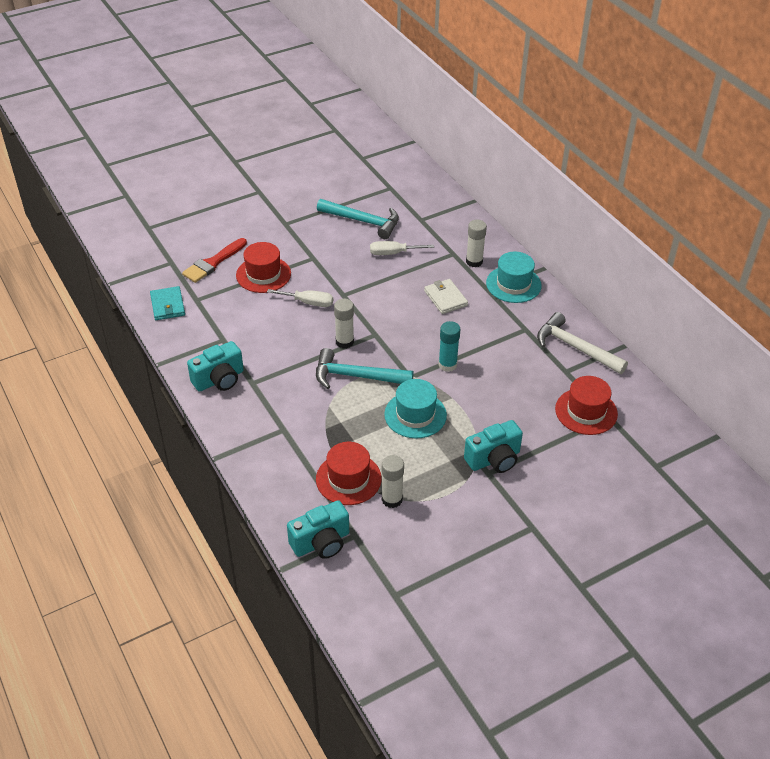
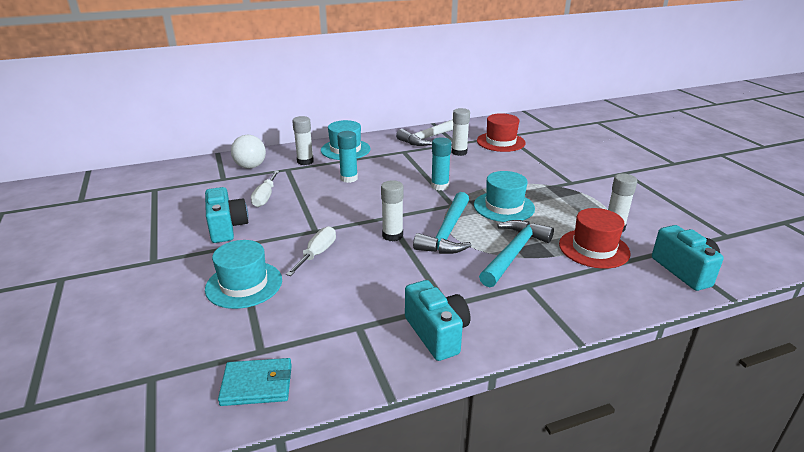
camera: 80 degrees left, 15 degrees down
red brush [182,238,247,283] -> none
red hat [236,242,291,293] -> turquoise hat [205,240,282,309]
turquoise hammer [317,199,399,239] -> turquoise hammer moved to [479,220,554,288]
white wallet [424,279,468,314] -> turquoise glue stick [337,131,358,183]
turquoise camera [464,420,523,473] -> turquoise camera moved to [205,187,249,243]
none -> white ball [231,135,266,169]
none -> white glue stick [452,108,470,156]

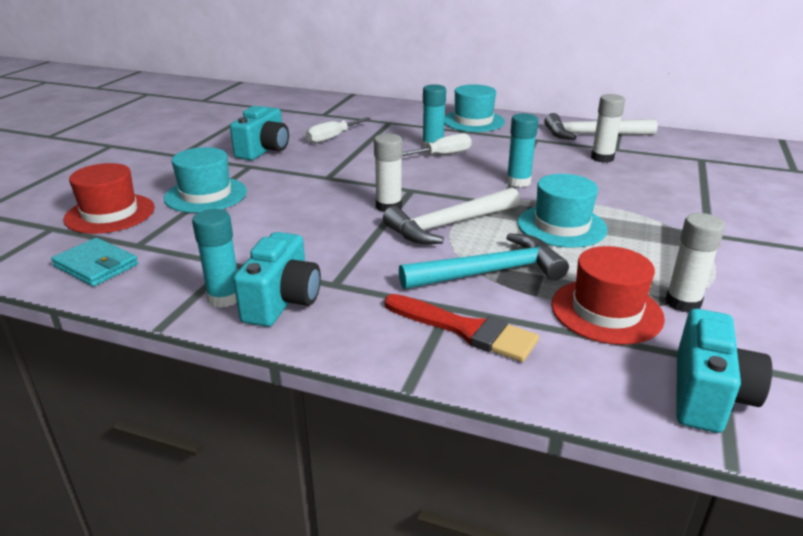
camera: 40 degrees right, 0 degrees up
white ball [231,135,266,169] -> none
white screwdriver [286,226,336,276] -> white screwdriver moved to [402,133,472,156]
white glue stick [292,116,314,165] -> none
turquoise hammer [413,192,472,254] -> white hammer [383,187,520,244]
red hat [477,113,526,152] -> red hat moved to [63,163,155,234]
none -> turquoise glue stick [192,209,237,308]
none -> red brush [384,294,539,362]

